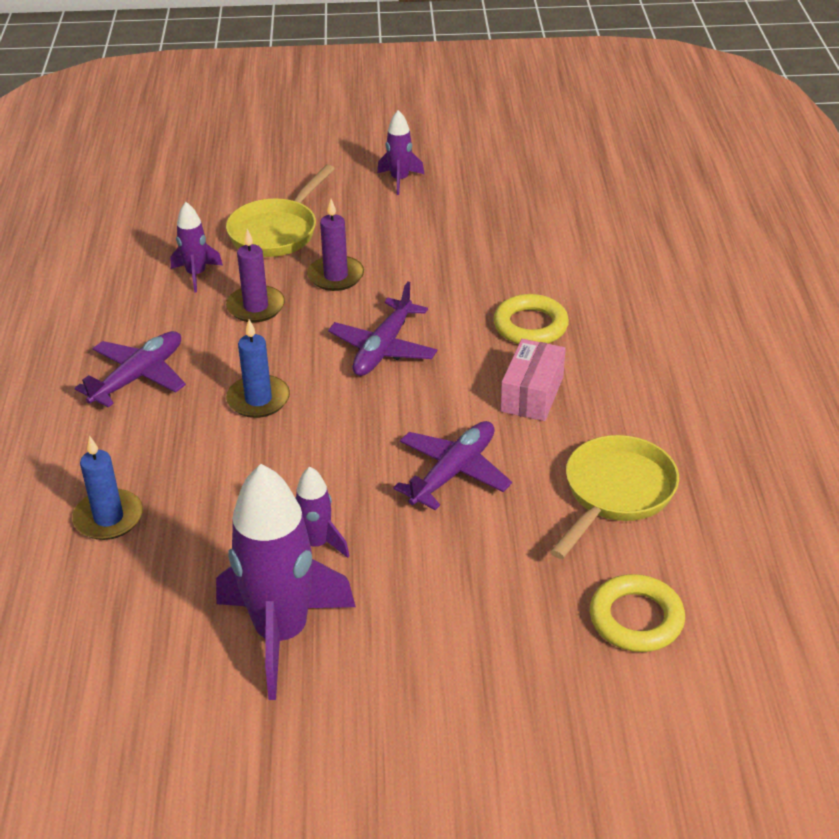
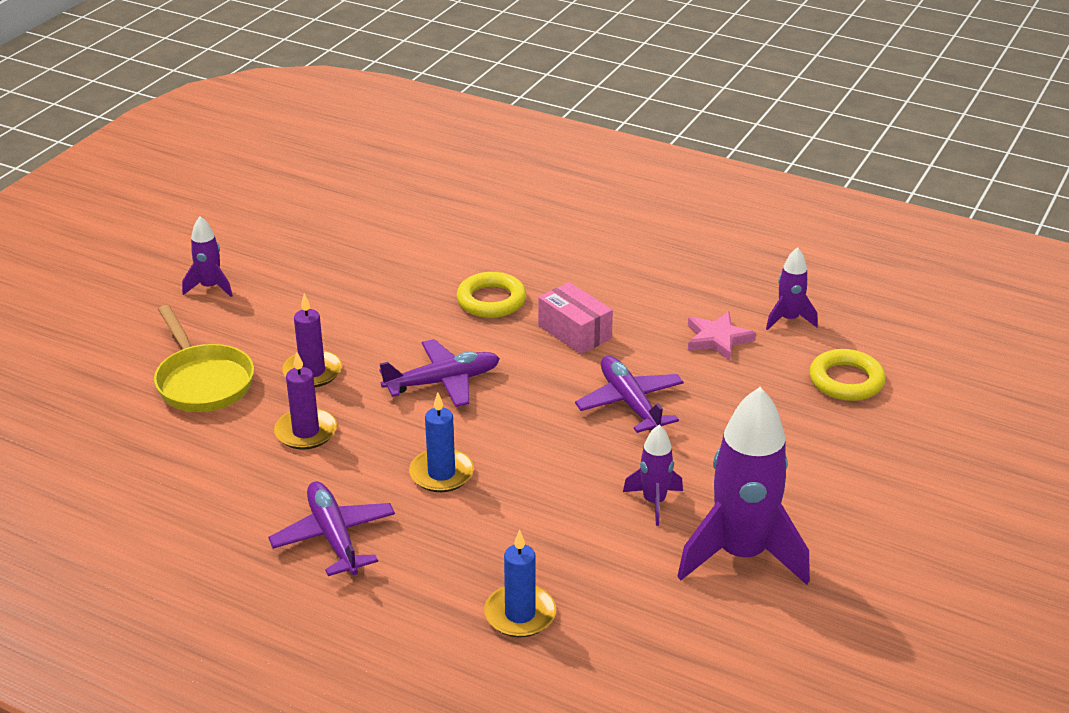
camera: 60 degrees left, 5 degrees down
purple rocket [171,202,223,293] -> purple rocket moved to [766,247,818,330]
purple plane [328,281,437,376] -> purple plane turned 75 degrees counterclockwise [380,339,500,407]
yellow pan [550,435,679,559] -> pink star [688,311,756,361]

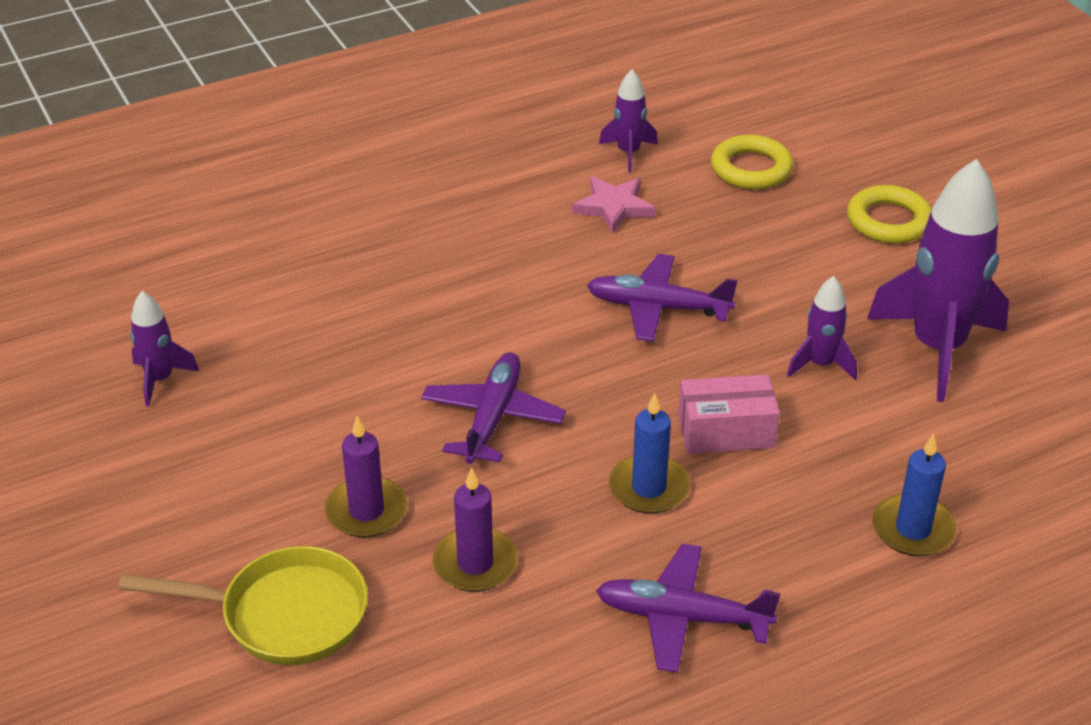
camera: 55 degrees left, 5 degrees up
purple rocket [182,217,233,297] -> purple rocket moved to [130,291,199,406]
yellow ring [456,272,526,318] -> yellow ring moved to [847,185,932,243]
pink box [538,282,613,354] -> pink box moved to [678,374,780,454]

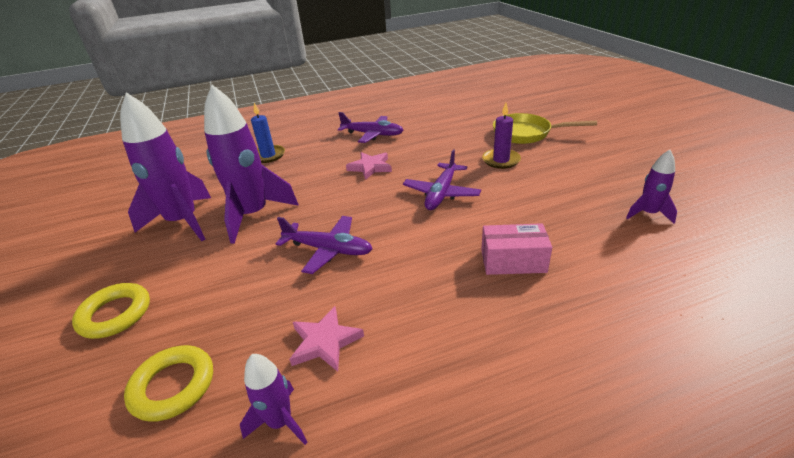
camera: 170 degrees left, 5 degrees down
purple candle [433,467,518,592] -> none
blue candle [609,393,690,514] -> pink star [346,152,392,180]
pink box [678,374,780,454] -> pink box moved to [481,223,552,275]
purple rocket [787,276,857,380] -> purple rocket [204,85,299,244], size x2.04

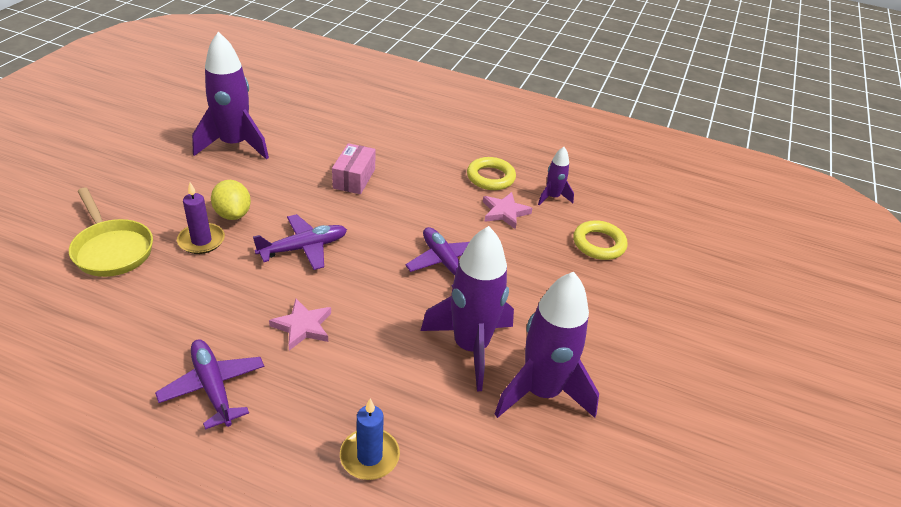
camera: 145 degrees left, 5 degrees up
yellow ring [72,283,150,339] -> yellow ring moved to [467,157,516,190]
pink box [481,223,552,275] -> pink box turned 60 degrees clockwise [332,143,375,194]
purple rocket [626,150,677,224] -> purple rocket [192,31,269,160], size x2.04
none -> yellow lemon [211,180,251,220]

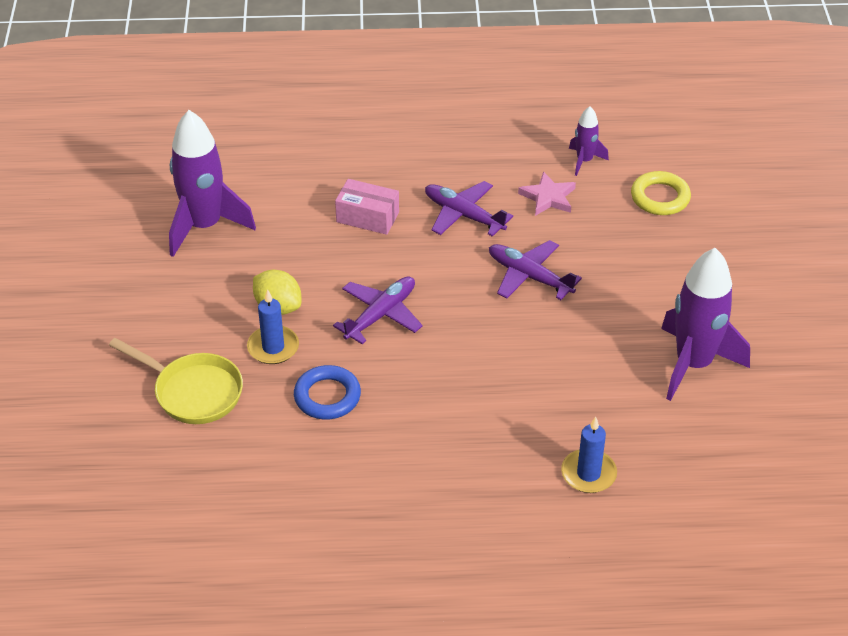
camera: 20 degrees left, 5 degrees up
purple plane [155,339,264,430] -> purple plane moved to [425,181,513,237]
purple candle [177,182,225,254] -> blue candle [247,289,299,364]
pink star [269,299,331,350] -> none
pink box [332,143,375,194] -> pink box turned 60 degrees counterclockwise [335,179,399,235]
purple rocket [421,226,514,391] -> none
yellow ring [467,157,516,190] -> none
none -> blue ring [294,365,361,420]

